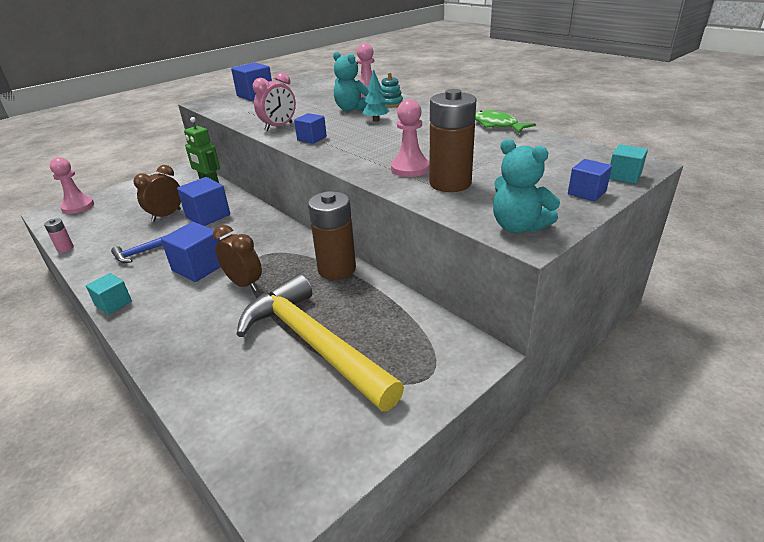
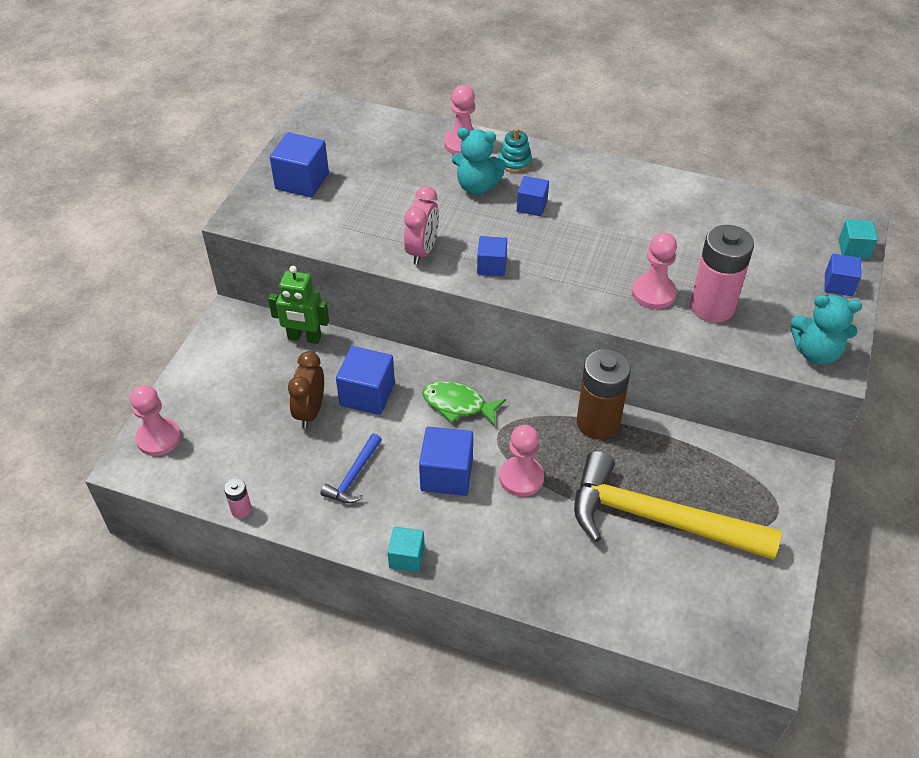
camera: 30 degrees left, 15 degrees up
brown clock [213,225,262,291] -> pink pawn [499,425,544,497]
turquoise tree [363,69,389,122] -> blue cube [517,176,549,216]
brown battery [429,89,476,192] -> pink battery [690,225,754,323]
green fish [475,110,536,133] -> green fish moved to [422,381,506,426]

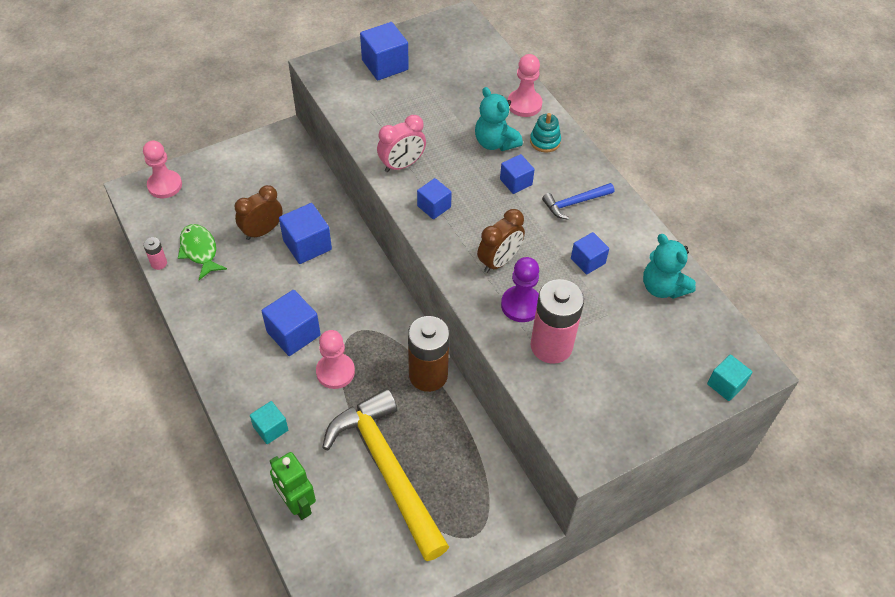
camera: 40 degrees right, 5 degrees up
green robot [268,266,329,344] -> green robot moved to [270,452,316,520]
blue hammer [320,433,382,503] -> blue hammer moved to [542,183,614,220]
turquoise cube [387,527,425,572] -> turquoise cube moved to [250,401,288,444]
green fish [422,381,506,426] -> green fish moved to [178,224,227,280]
pink pawn [632,232,677,309] -> purple pawn [501,257,539,322]
turquoise teddy bear [791,295,862,365] -> turquoise teddy bear moved to [643,234,696,299]
blue cube [824,254,861,296] -> blue cube moved to [571,232,609,275]
none -> brown clock [477,209,525,273]

